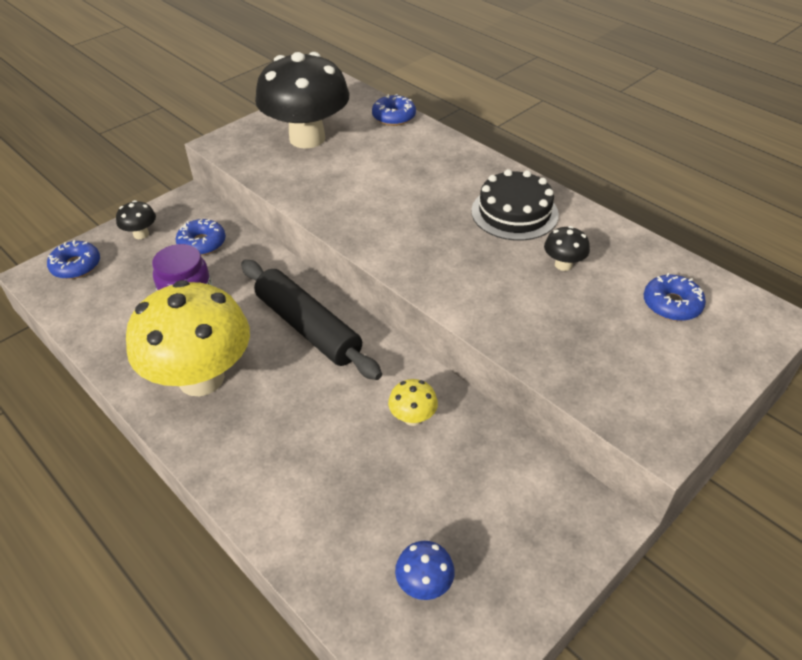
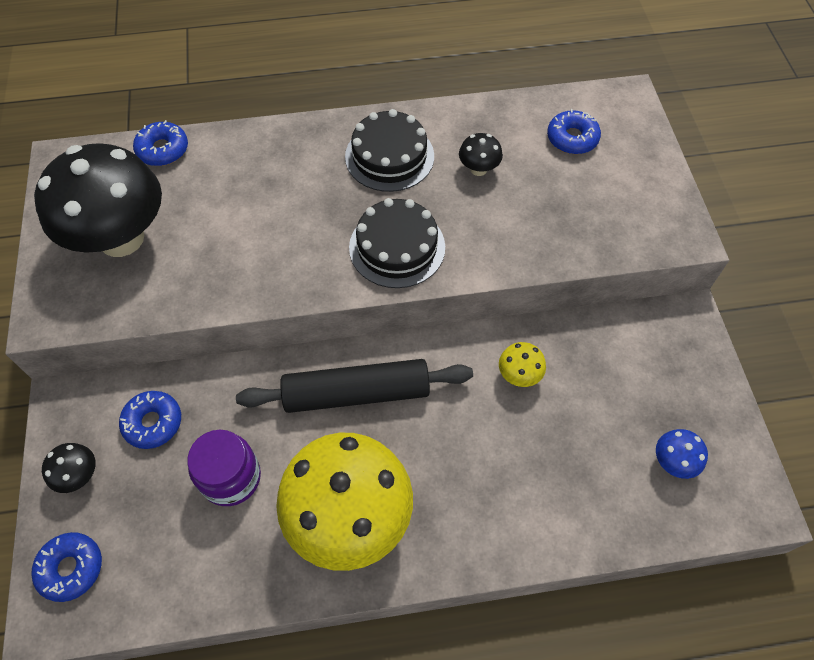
camera: 55 degrees left, 15 degrees up
none -> black cake [349,198,445,288]

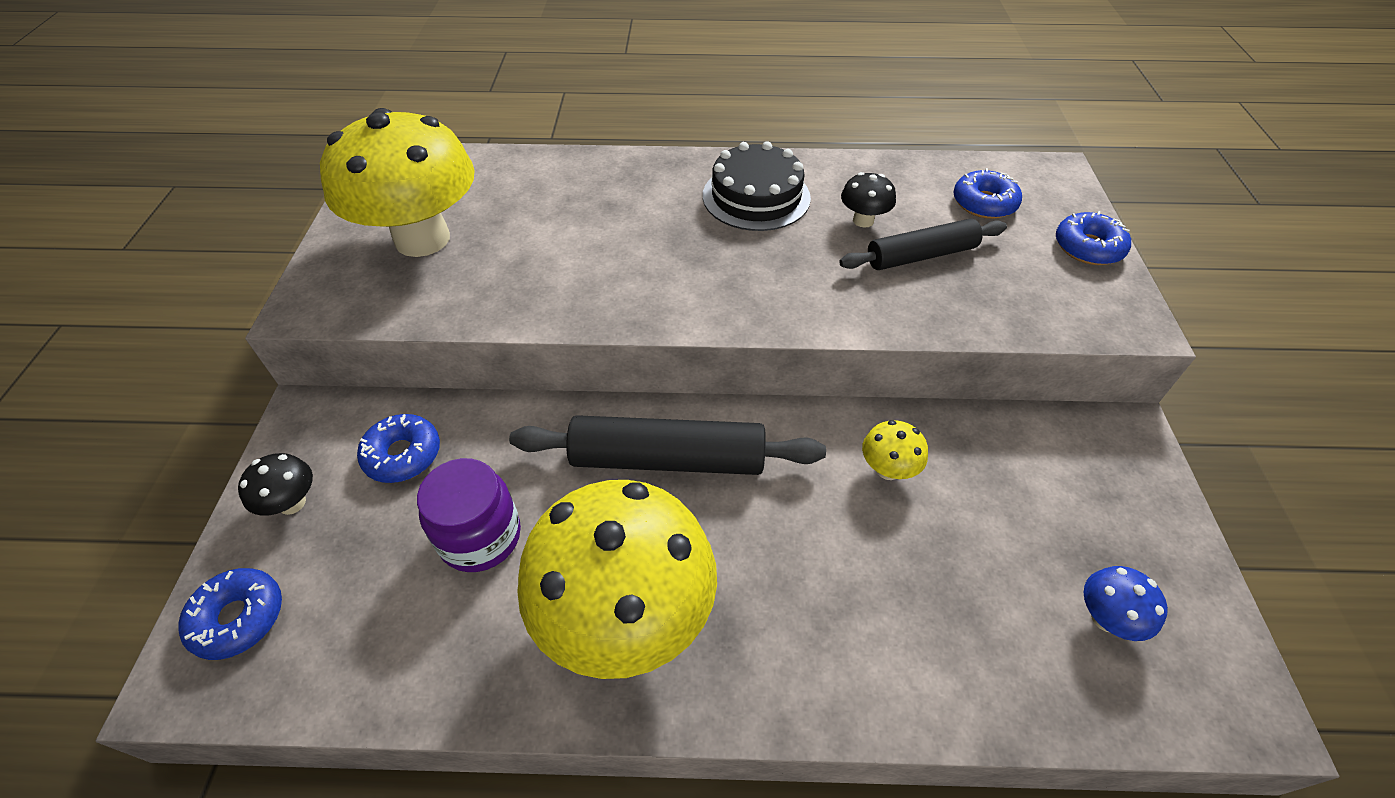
camera: 10 degrees right, 10 degrees down
black mushroom [34,143,162,257] -> yellow mushroom [320,108,475,257]
blue donut [133,120,188,166] -> blue donut moved to [1056,211,1131,265]
black cake [349,198,445,288] -> none
none -> black rolling pin [839,218,1007,270]

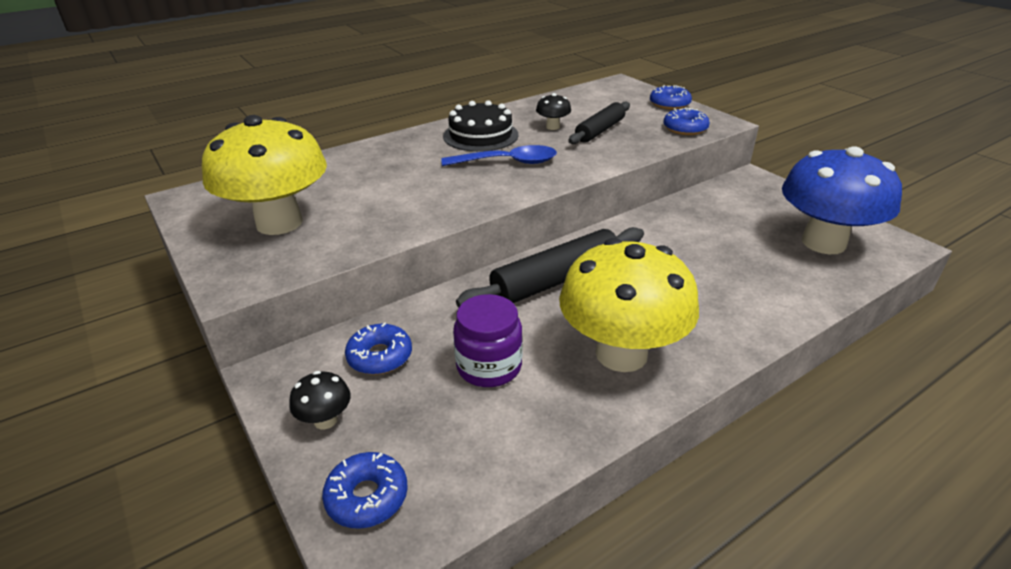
camera: 35 degrees left, 15 degrees down
yellow mushroom [862,420,928,480] -> none
blue donut [954,168,1022,219] -> blue donut moved to [664,108,710,135]
blue mushroom [1084,566,1168,641] -> blue mushroom [782,146,902,254], size x2.48
none -> blue spoon [442,145,557,166]

